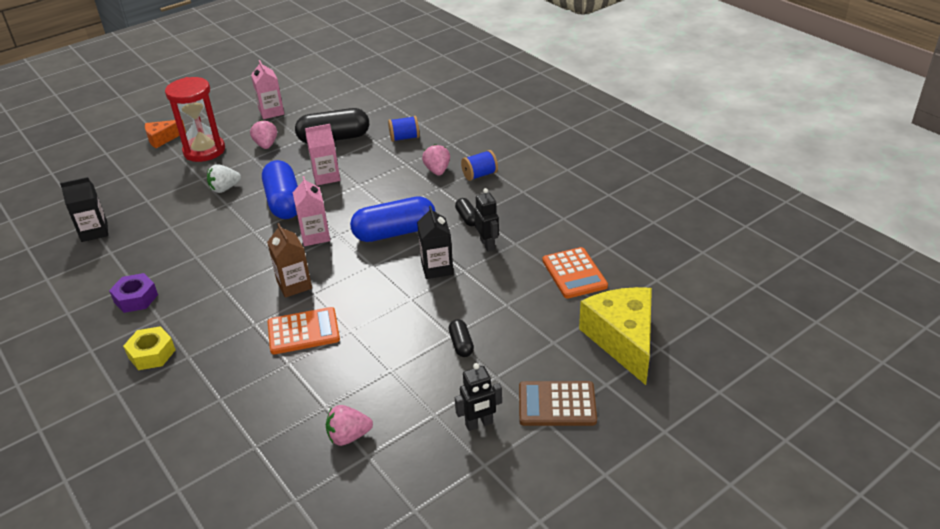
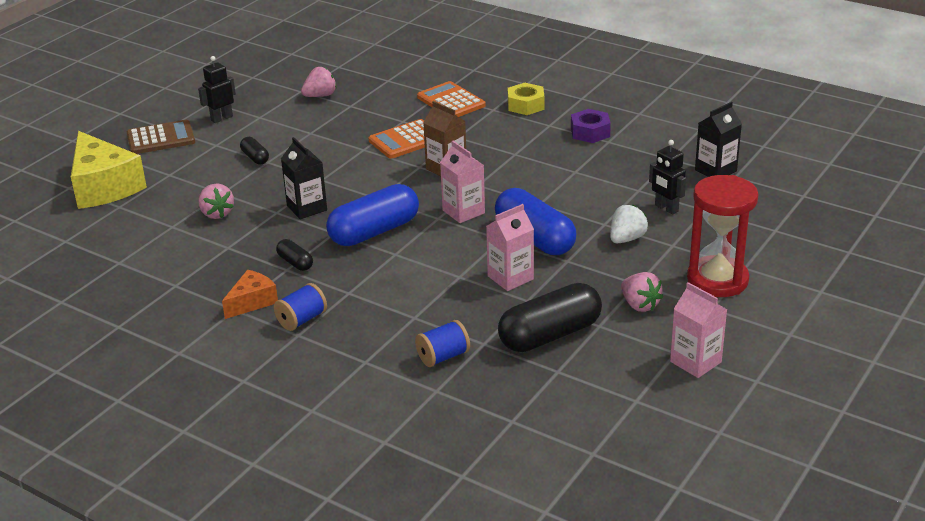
camera: 160 degrees right, 5 degrees down
orange cheese [145,120,186,148] -> orange cheese moved to [222,270,278,319]
pink strawberry [422,144,450,176] -> pink strawberry moved to [198,183,234,219]
black robot [474,188,499,252] -> black robot moved to [649,140,686,215]
orange calculator [543,247,608,299] -> orange calculator moved to [417,81,486,117]

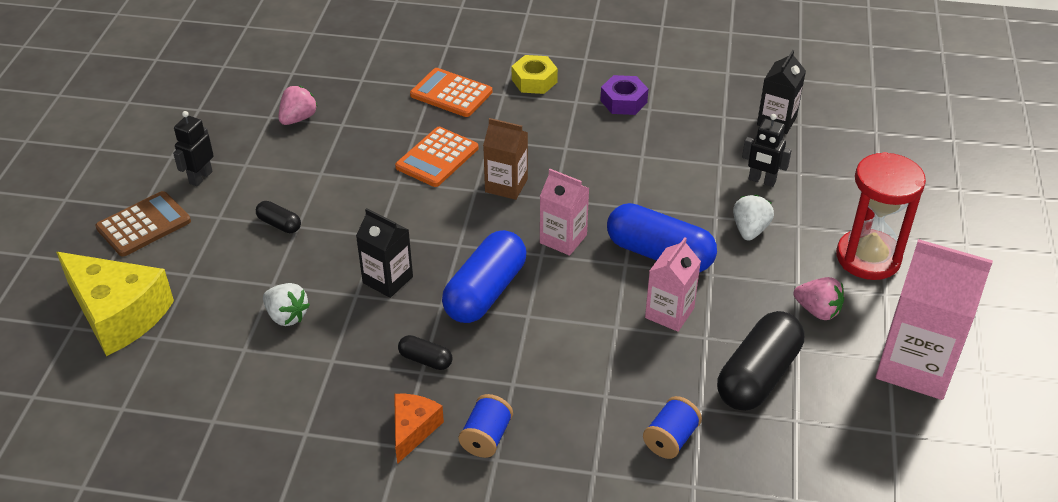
camera: 25 degrees left, 10 degrees up
pink strawberry [198,183,234,219] -> white strawberry [263,283,310,326]
pink carton [670,282,727,378] -> pink carton [875,239,993,400], size x1.73

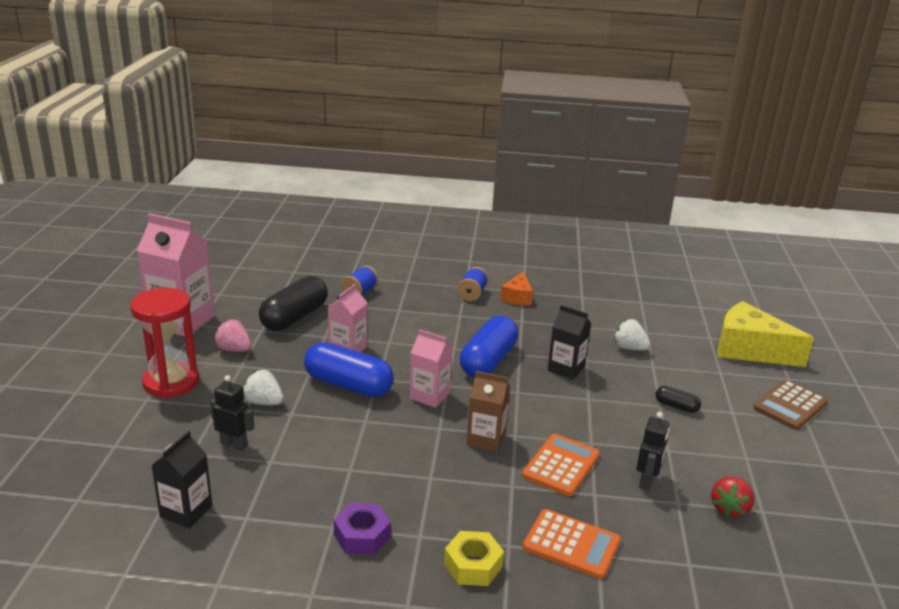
camera: 175 degrees right, 15 degrees down
black robot [173,111,214,186] -> black robot moved to [637,412,669,491]
pink strawberry [279,86,318,125] -> red strawberry [711,476,754,517]
black capsule [398,335,452,370] -> none
white strawberry [733,195,774,241] -> white strawberry turned 105 degrees clockwise [243,370,284,405]

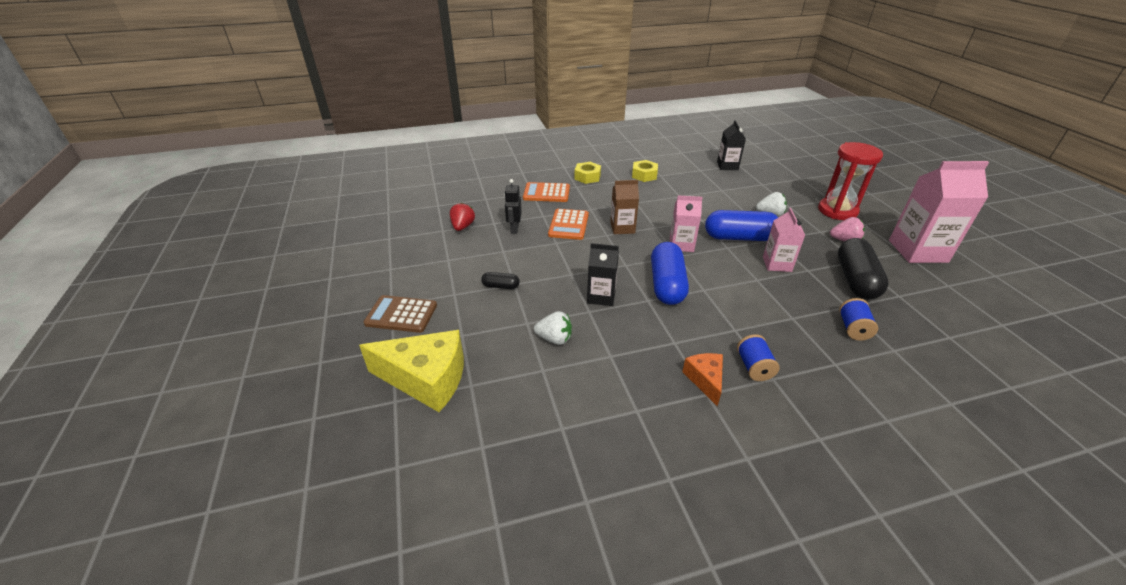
camera: 160 degrees right, 10 degrees up
black robot [210,375,255,451] -> none
purple nut [334,503,391,555] -> yellow nut [632,160,658,182]
brown calculator [753,380,828,430] -> brown calculator turned 105 degrees counterclockwise [364,295,437,333]

